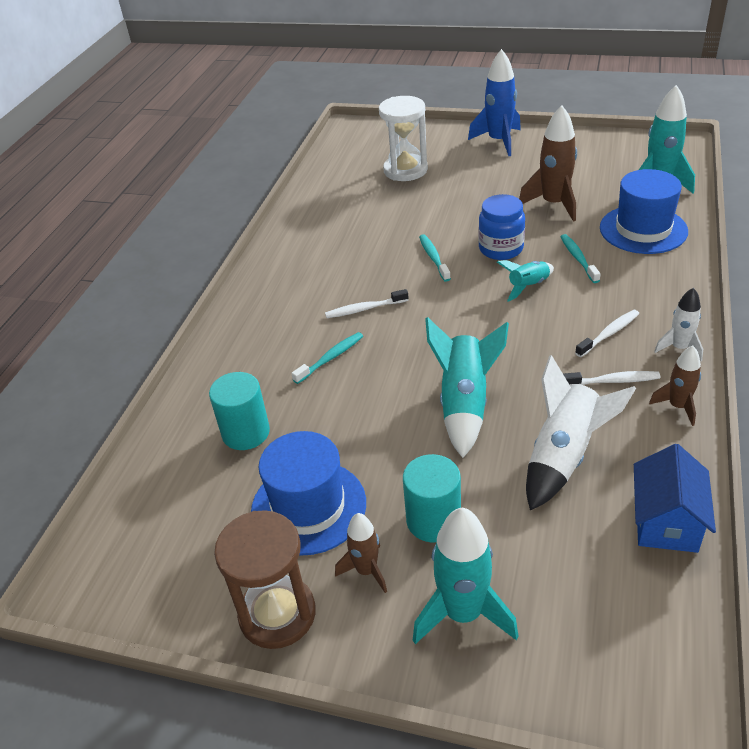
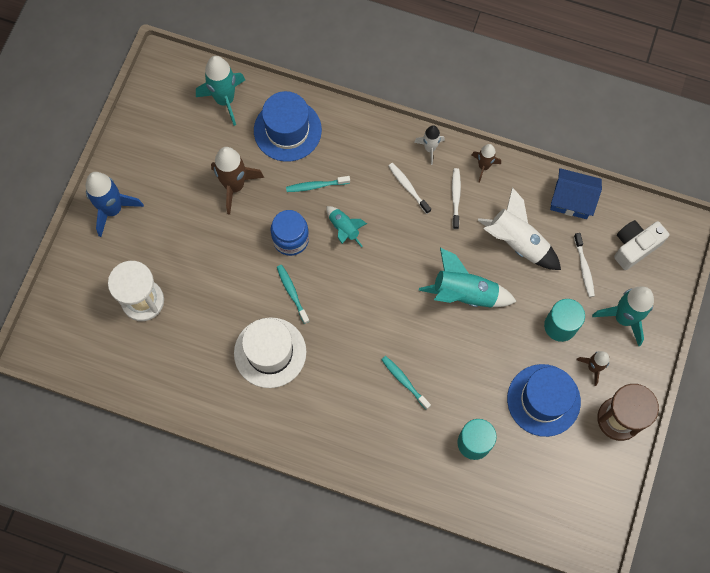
camera: 90 degrees left, 30 degrees up
white toothbrush [325,289,408,318] -> white toothbrush moved to [574,233,595,297]
turquoise toothbrush [419,234,451,282] -> turquoise toothbrush turned 75 degrees clockwise [277,265,310,324]
none -> white hat [234,317,306,388]
none -> white camera [614,220,669,270]

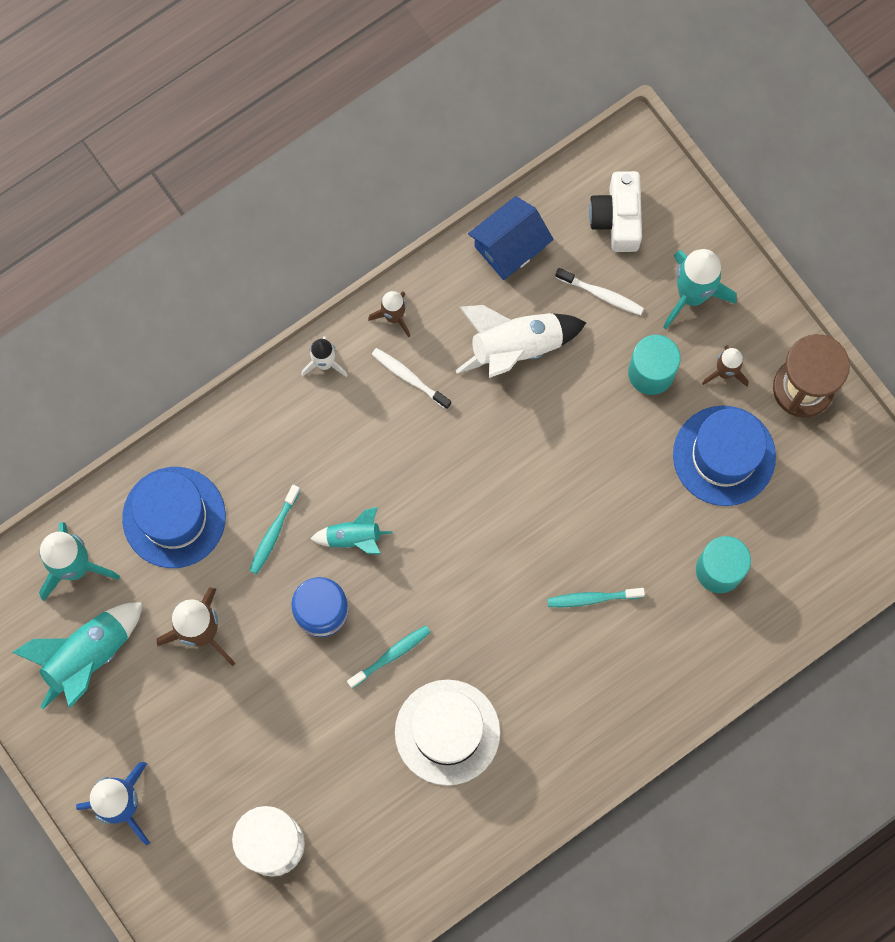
camera: 55 degrees left, 5 degrees up
turquoise toothbrush [277,265,310,324] -> turquoise toothbrush turned 135 degrees clockwise [347,625,431,689]
white toothbrush [388,163,431,214] -> none
turquoise rocket [419,248,517,308] -> turquoise rocket moved to [12,602,143,709]

